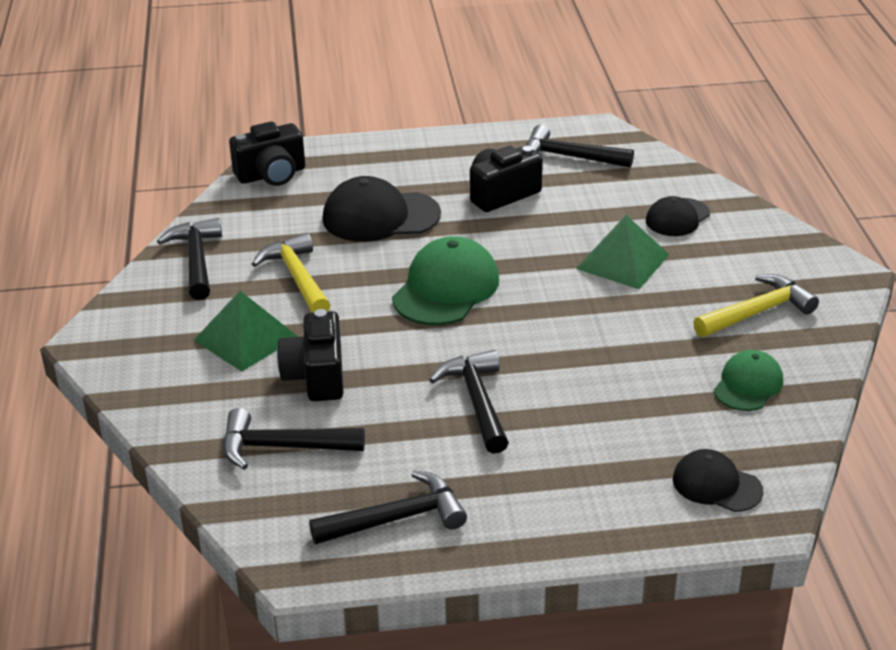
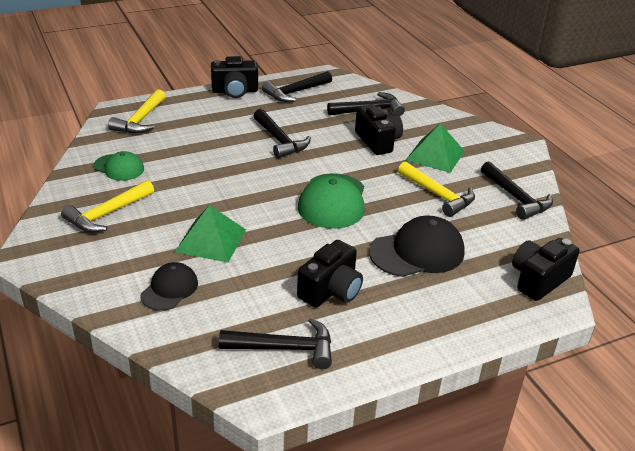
camera: 160 degrees right, 0 degrees up
black cap [673,449,763,512] -> yellow hammer [108,89,166,133]
green cap [714,350,783,411] -> green cap turned 75 degrees counterclockwise [94,151,144,181]
none -> black camera [211,56,258,98]

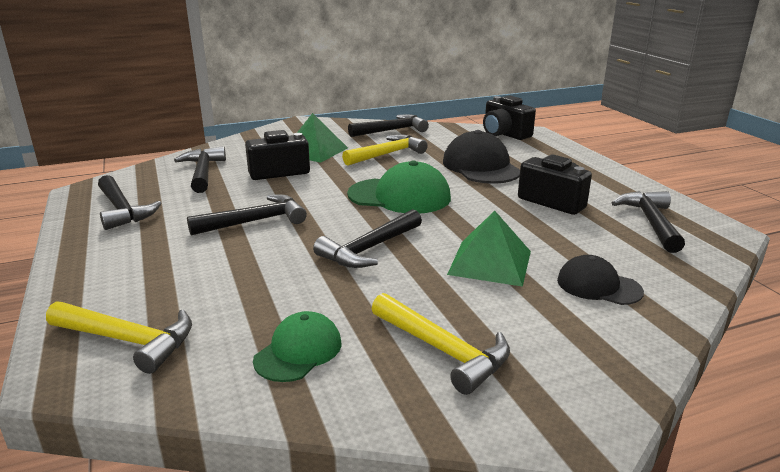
camera: 85 degrees left, 10 degrees down
black camera [211,56,258,98] -> none
none -> black hammer [313,209,422,268]

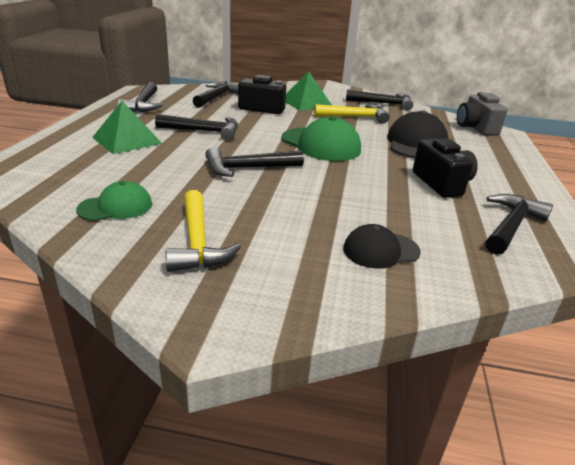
camera: 30 degrees right, 5 degrees up
yellow hammer [46,301,192,374] -> none
green pyramid [447,211,531,287] -> green pyramid moved to [92,101,162,154]
black camera [483,95,536,140] -> grey camera [457,92,507,136]
black cap [557,255,644,305] -> black cap turned 75 degrees counterclockwise [343,224,421,269]

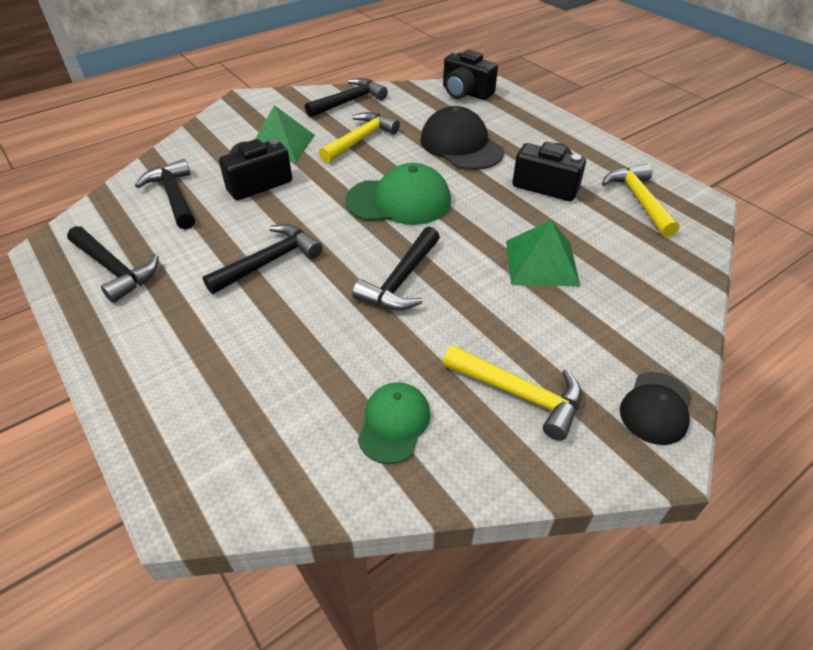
camera: 45 degrees left, 15 degrees up
green pyramid [92,101,162,154] -> green pyramid moved to [506,220,580,287]
black cap [343,224,421,269] -> black cap moved to [620,372,692,445]
grey camera [457,92,507,136] -> black camera [443,50,498,100]
black hammer [486,194,553,255] -> yellow hammer [602,164,680,237]

